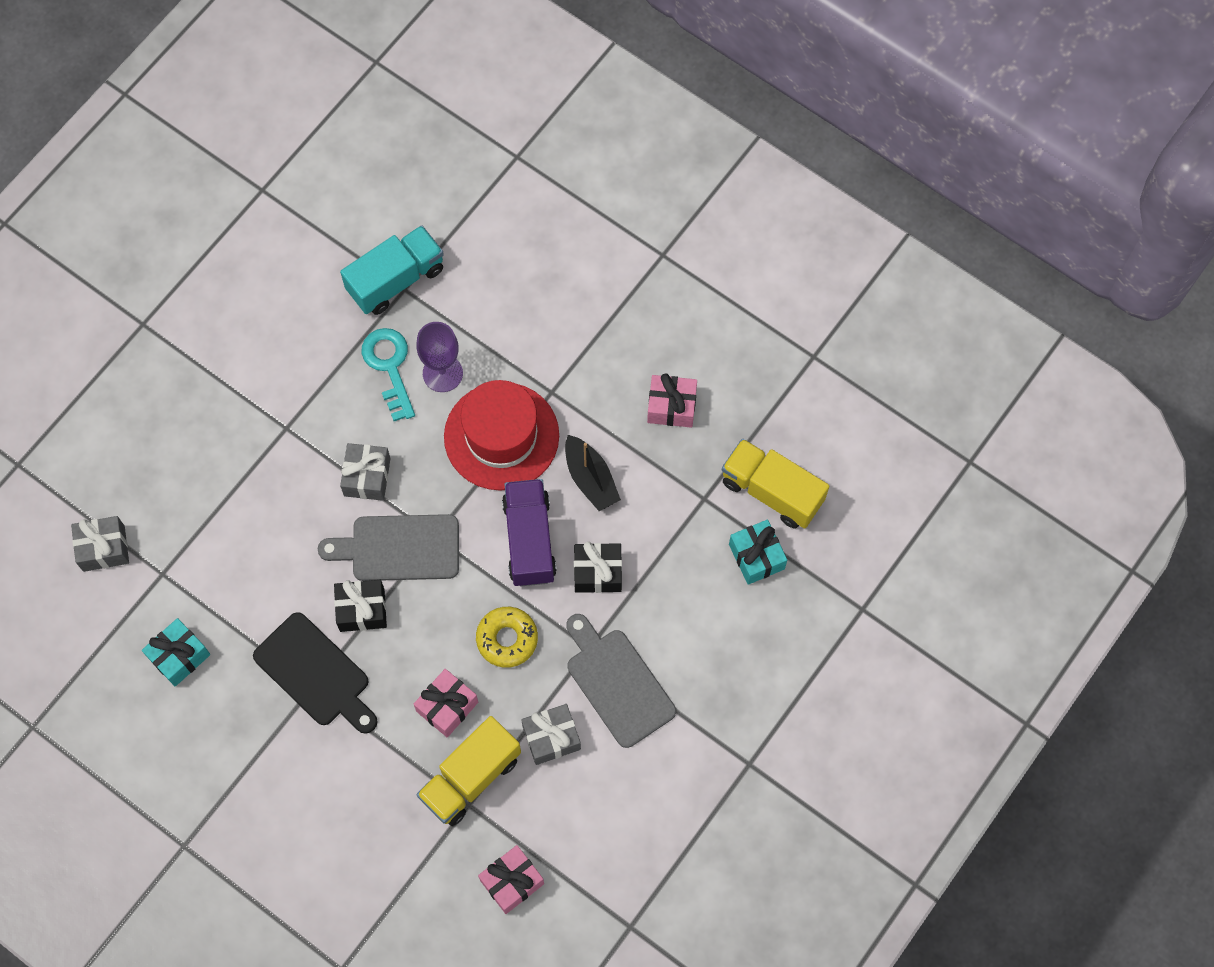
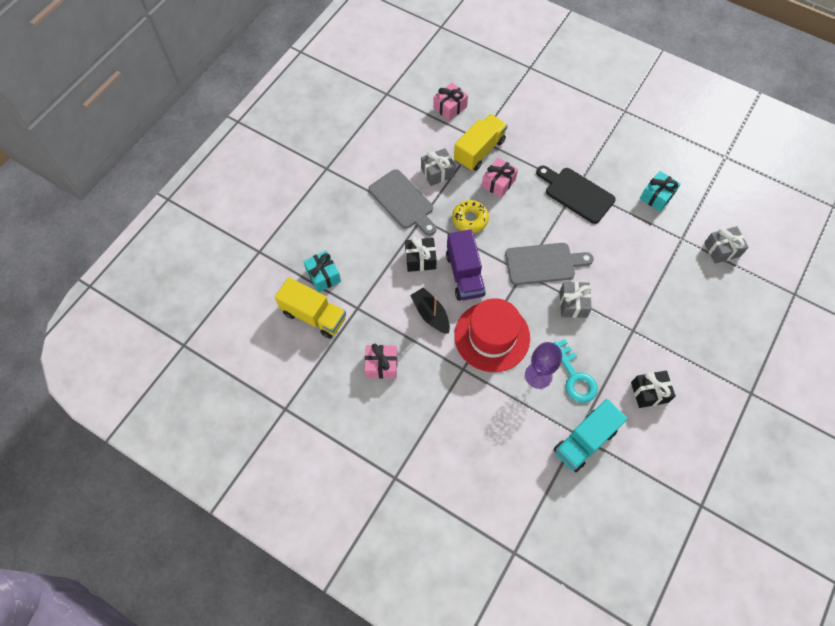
camera: 175 degrees right, 5 degrees down
black gift [334,580,387,632] -> black gift moved to [631,370,676,408]

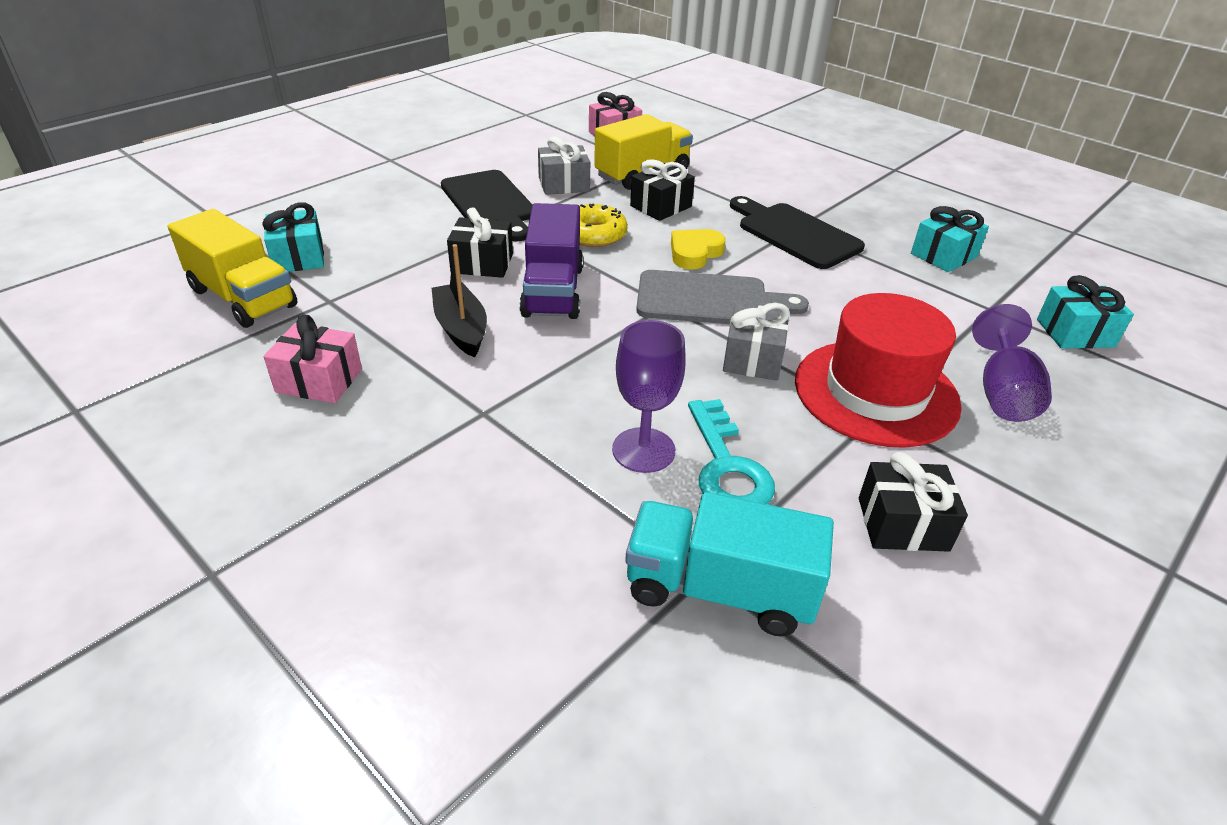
camera: 10 degrees right, 25 degrees down
grey cutting board [369,169,436,236] -> black cutting board [441,170,533,241]
red hat [454,298,530,372] -> red hat moved to [795,293,962,448]
pink gift [482,158,518,198] -> black gift [630,159,695,221]
turquoise truck [554,399,628,472] -> turquoise truck turned 45 degrees clockwise [625,492,834,637]
grey gift [704,226,749,264] -> turquoise gift [1037,275,1134,349]
none -> yellow heart [671,229,726,269]
none -> purple goblet [972,304,1052,422]

